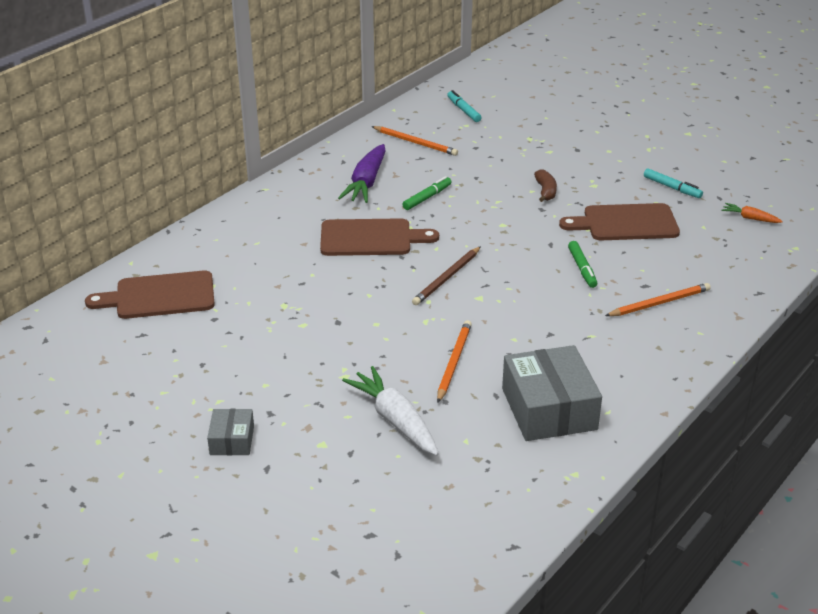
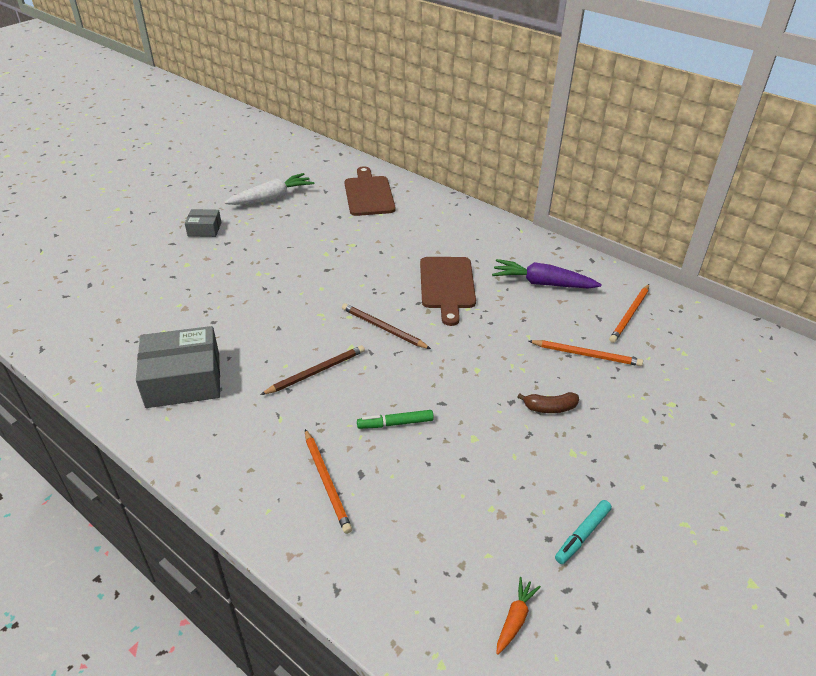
camera: 90 degrees right, 5 degrees up
white carrot [342,366,439,456] -> white carrot moved to [224,173,314,205]
green marker [402,176,452,210] -> none
orange pencil [437,320,472,403] -> orange pencil moved to [528,340,643,366]
turquoise marker [447,90,482,122] -> none
brown cutting board [559,203,680,240] -> none
none -> brown pencil [260,345,365,395]

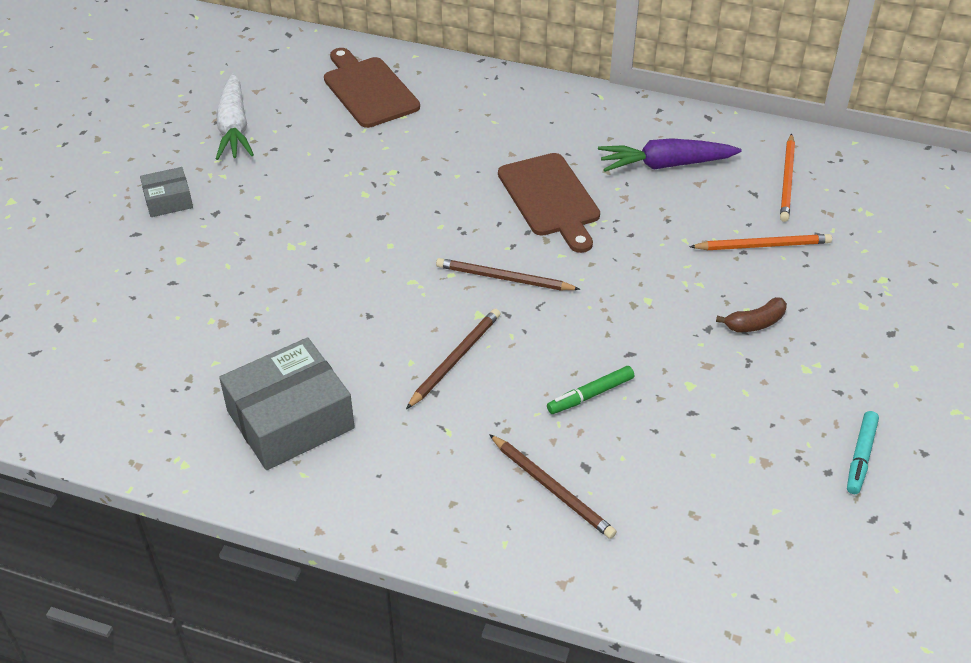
camera: 20 degrees left, 5 degrees up
white carrot [224,173,314,205] -> white carrot turned 135 degrees clockwise [216,73,254,160]
orange pencil [305,429,352,534] -> brown pencil [489,434,617,539]
orange carrot [496,577,541,655] -> none

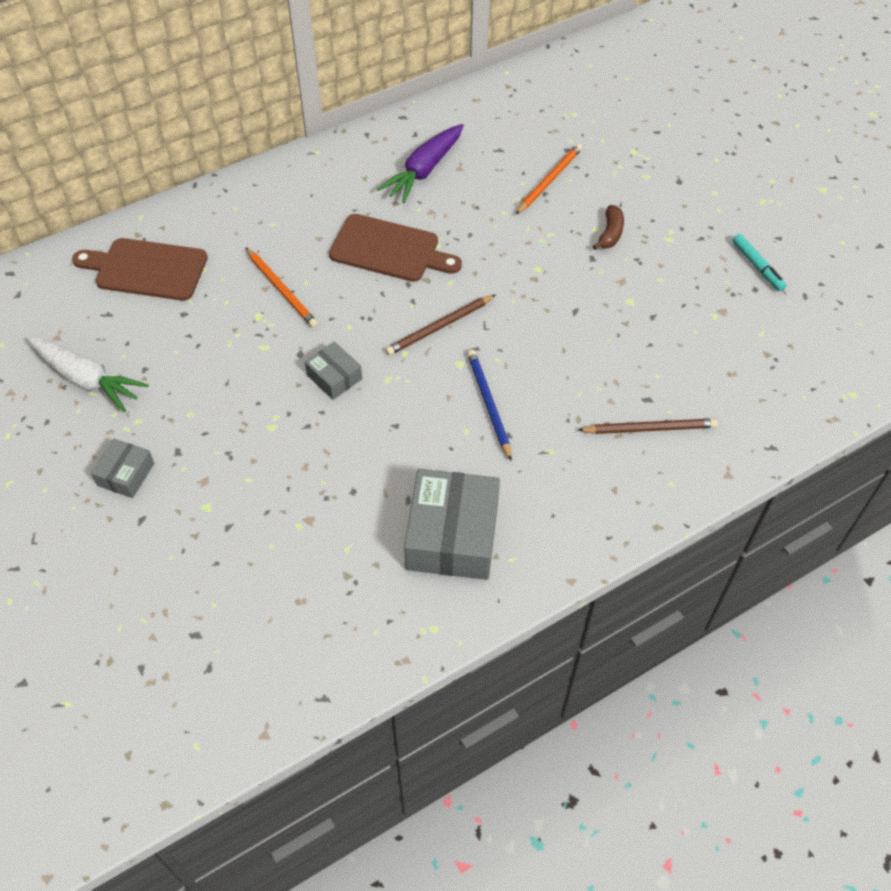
camera: 50 degrees left, 10 degrees up
brown pencil [406,309,500,409] -> blue pencil [467,350,511,460]
green marker [547,366,634,414] -> none
orange pencil [780,133,795,222] -> orange pencil moved to [245,247,318,328]
none -> grey box [305,342,362,400]

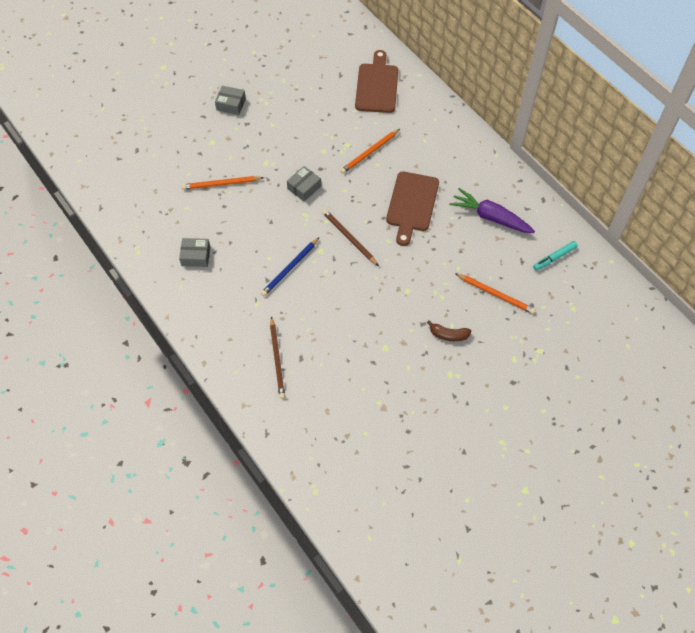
camera: 85 degrees right, 5 degrees up
white carrot [27,336,148,412] -> none
grey box [404,469,500,580] -> grey box [179,238,210,267], size x0.51
blue pencil [467,350,511,460] -> blue pencil turned 150 degrees clockwise [261,238,319,296]
turquoise marker [732,234,786,291] -> turquoise marker moved to [533,241,578,271]
none -> orange pencil [182,176,264,190]

